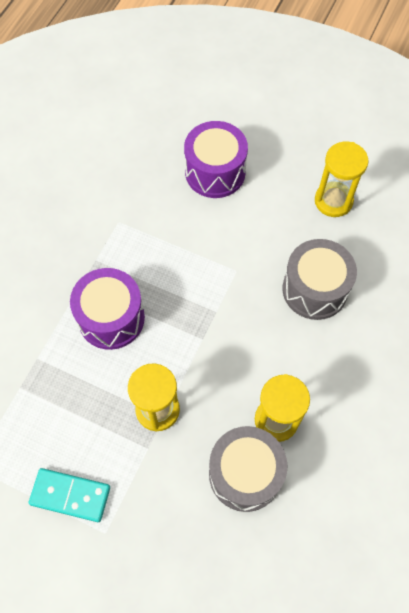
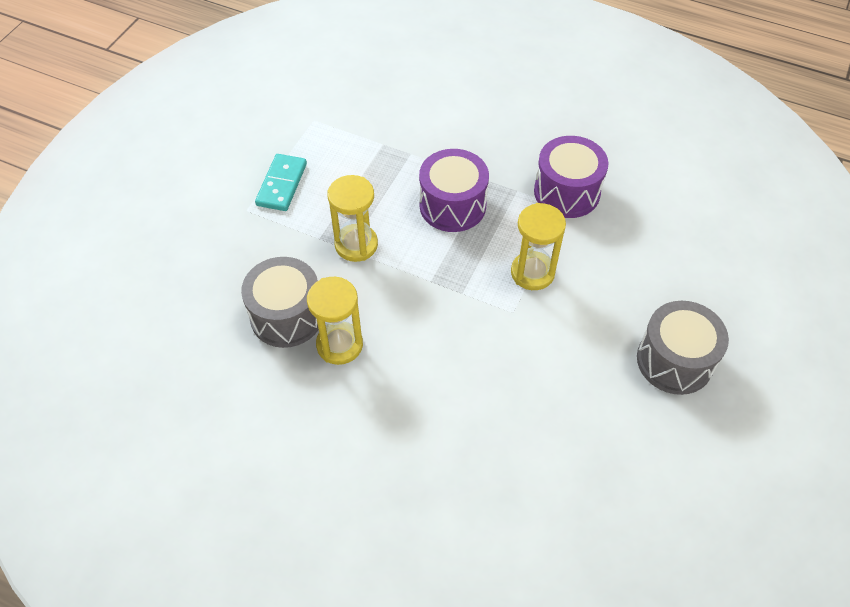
camera: 90 degrees right, 10 degrees down
purple drum [184,121,248,198] -> purple drum moved to [534,136,608,218]
grey drum [282,239,357,320] -> grey drum moved to [637,301,729,395]
yellow hourglass [315,142,369,217] -> yellow hourglass moved to [511,203,566,290]

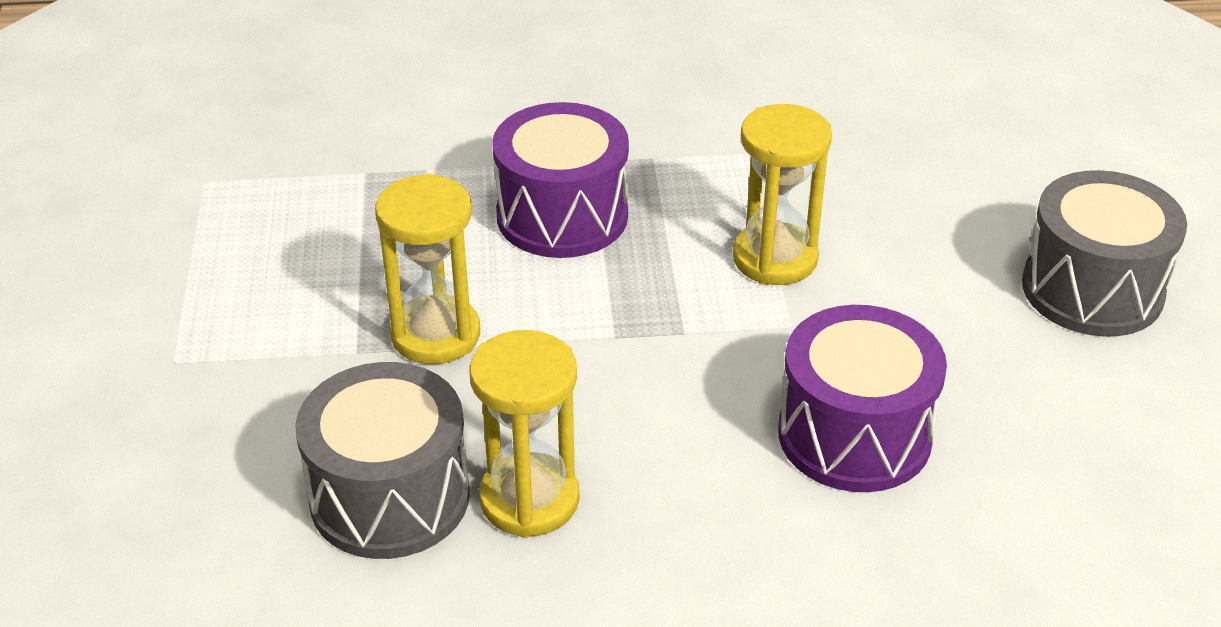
camera: 30 degrees left, 15 degrees down
turquoise domino [255,154,307,211] -> none
purple drum [534,136,608,218] -> purple drum moved to [778,305,947,492]

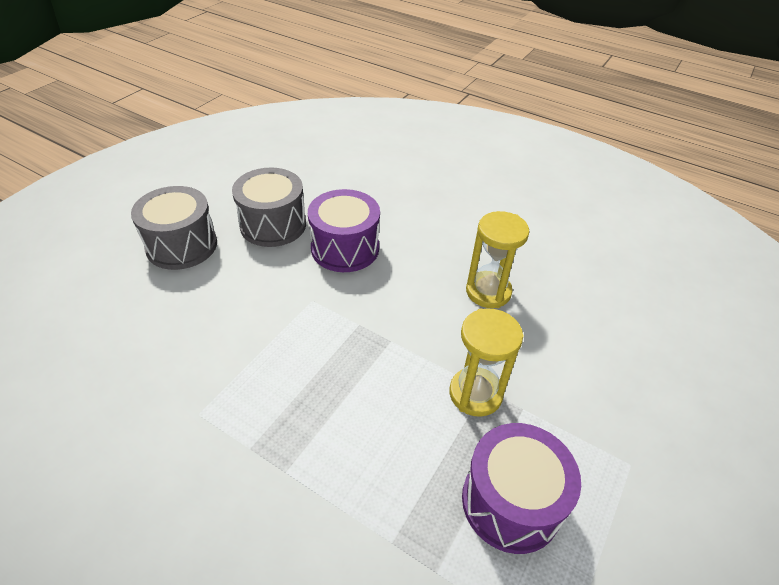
camera: 145 degrees left, 5 degrees up
grey drum [295,362,470,559] -> grey drum moved to [232,168,306,247]
purple drum [492,102,629,258] -> purple drum moved to [462,423,581,554]
yellow hourglass [733,104,832,285] -> none

